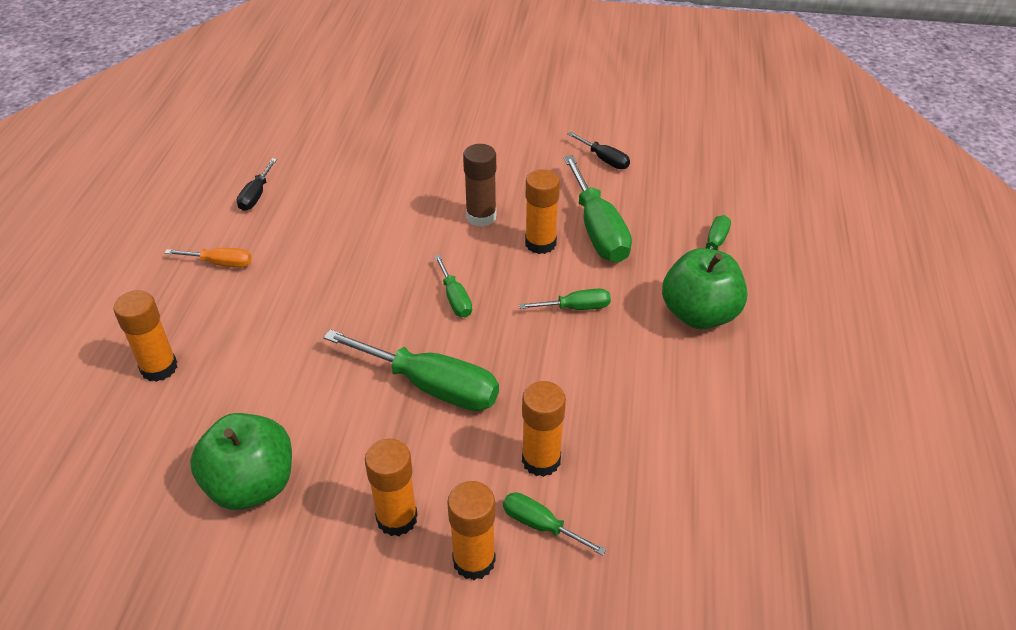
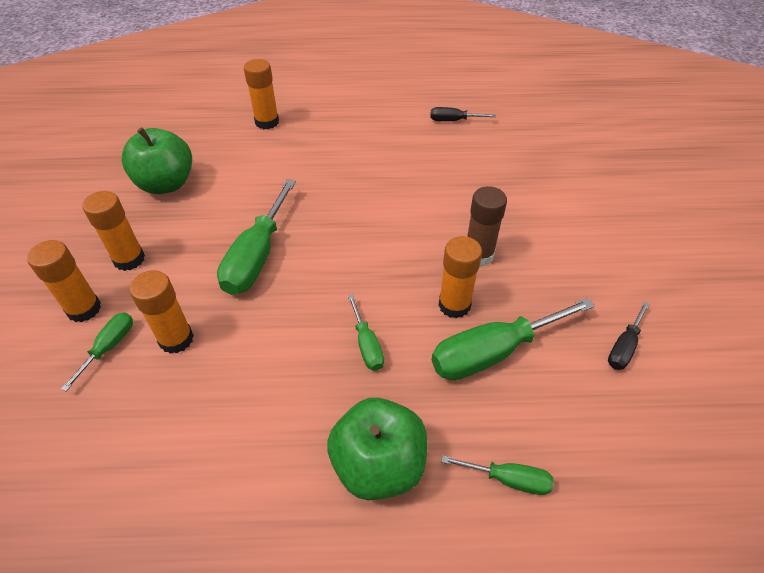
camera: 80 degrees right, 5 degrees up
orange screwdriver [165,248,252,268] -> none
green screwdriver [434,255,472,317] -> none

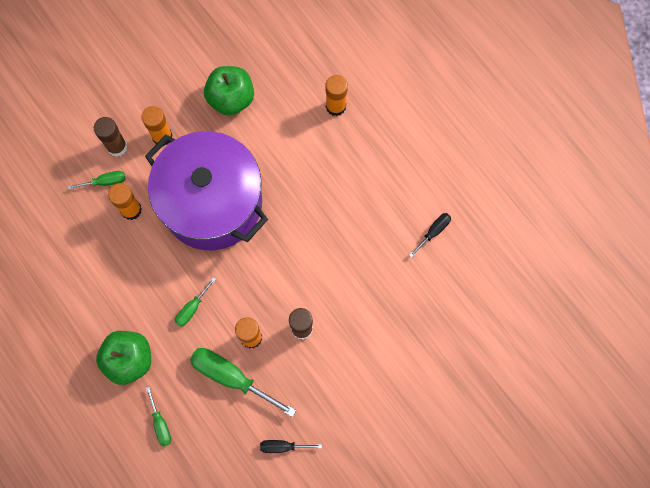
camera: 55 degrees right, 25 degrees up
orange glue stick [27,240,101,322] -> brown glue stick [94,117,127,157]
green screwdriver [217,179,296,295] -> purple pot [145,131,268,250]
black screwdriver [430,107,496,121] -> black screwdriver turned 75 degrees clockwise [409,213,451,258]

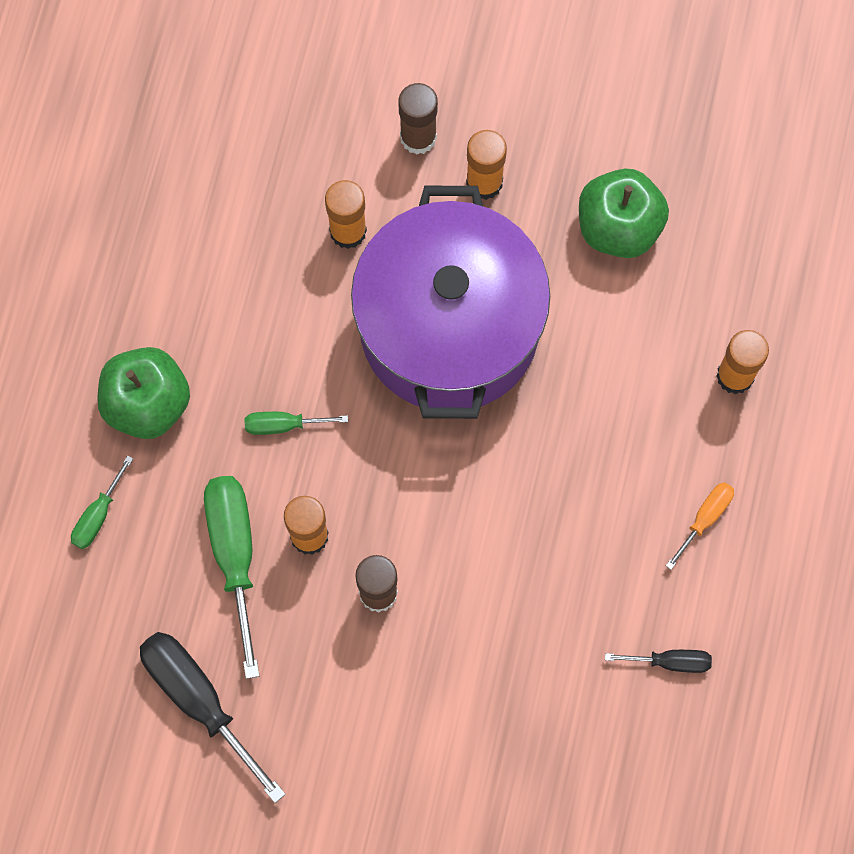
camera: 50 degrees right, 0 degrees up
green screwdriver [68,171,125,189] -> none
black screwdriver [260,440,322,453] -> black screwdriver [140,632,286,803], size x1.94
none -> orange screwdriver [666,482,734,570]

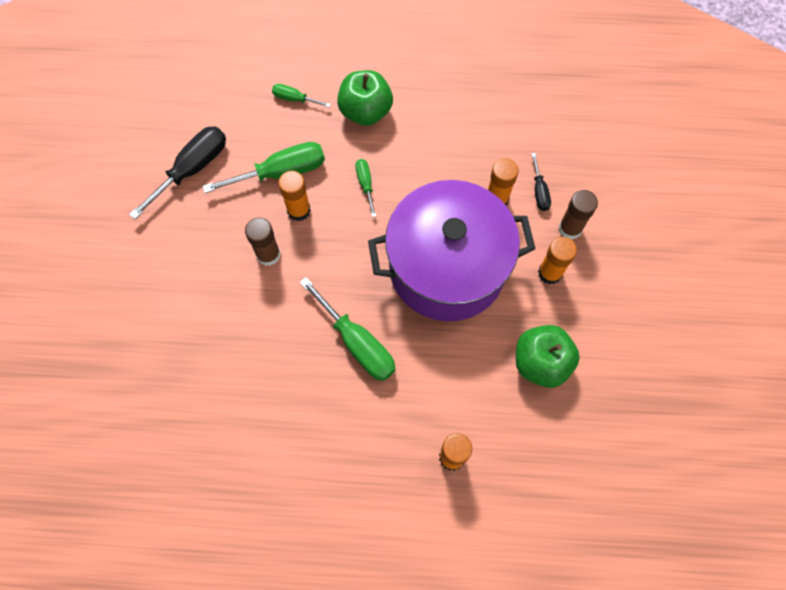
camera: 80 degrees right, 5 degrees down
black screwdriver [605,650,712,673] -> black screwdriver moved to [531,153,551,211]
orange screwdriver [666,482,734,570] -> none
none -> green screwdriver [300,277,395,381]

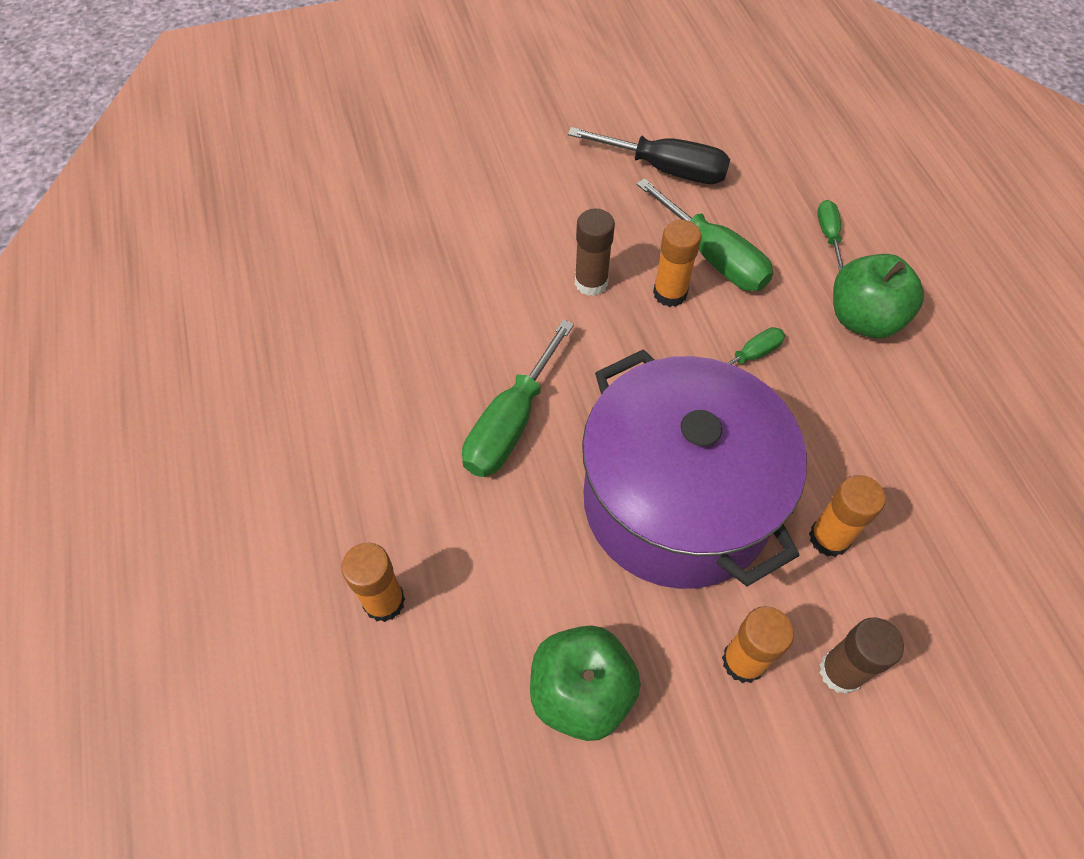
camera: 70 degrees right, 10 degrees down
black screwdriver [531,153,551,211] -> none

